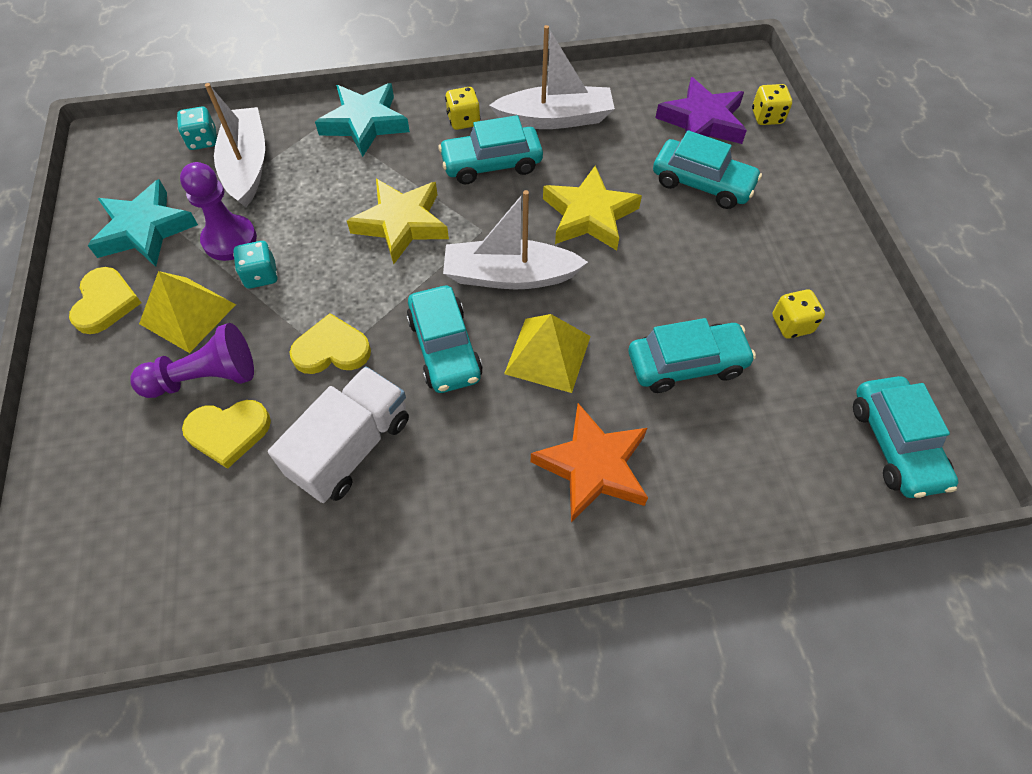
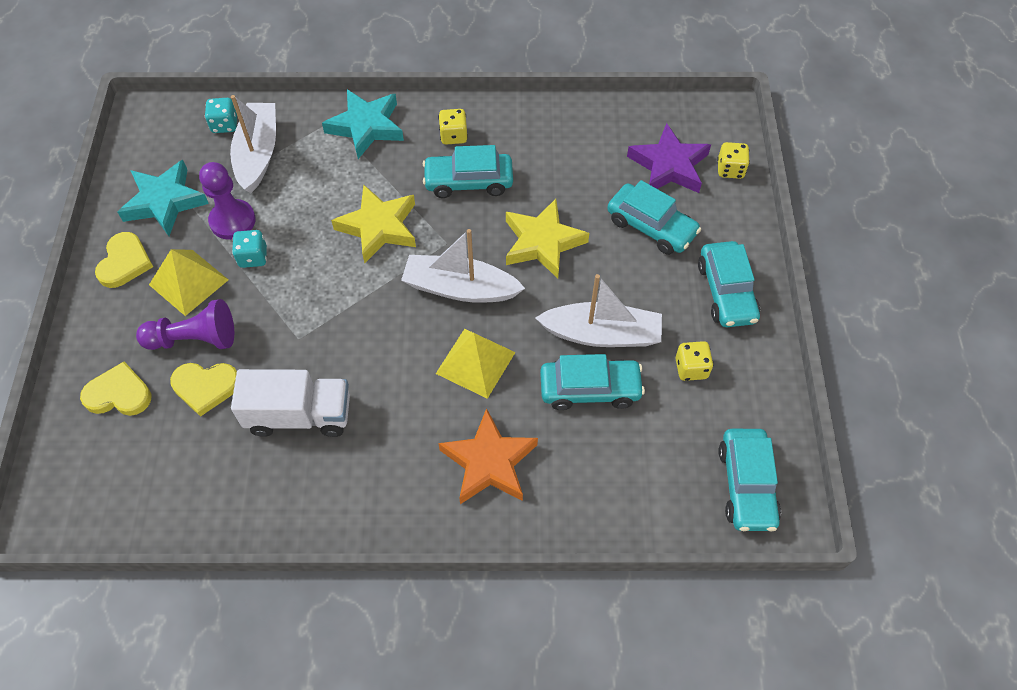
camera: 10 degrees right, 0 degrees up
white truck [268,366,409,503] -> white truck turned 45 degrees clockwise [231,369,350,437]
yellow heart [290,313,371,374] -> yellow heart moved to [80,362,152,416]
turquoise car [406,286,483,393] -> turquoise car moved to [698,241,760,327]
white boat [489,25,615,129] -> white boat moved to [535,274,662,347]

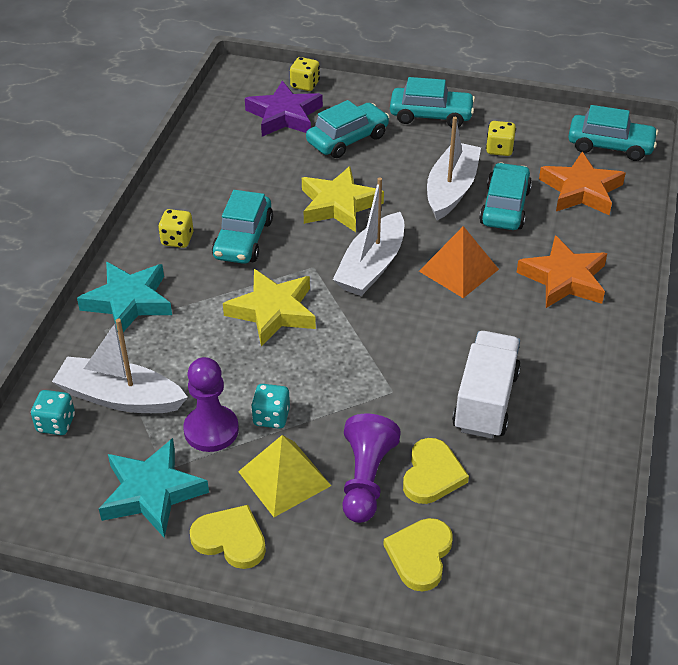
camera: 75 degrees left, 15 degrees down
yellow pyramid [436,329,516,399] -> orange pyramid [419,226,499,298]
none -> orange star [539,152,626,215]

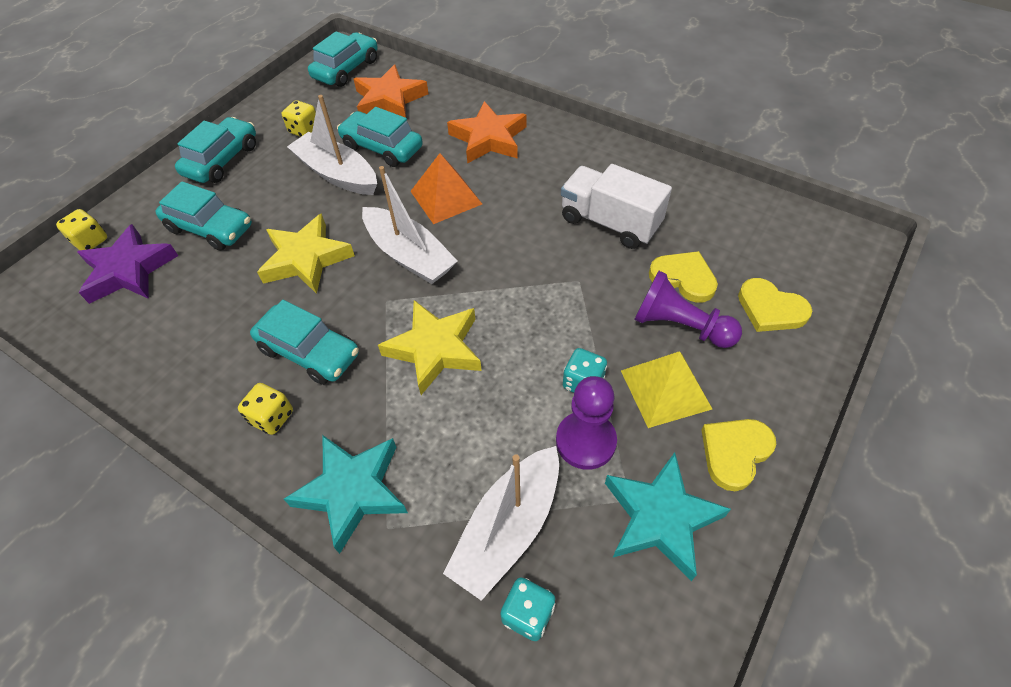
camera: 70 degrees left, 10 degrees up
turquoise car [306,100,390,158] -> turquoise car turned 135 degrees clockwise [156,181,252,251]

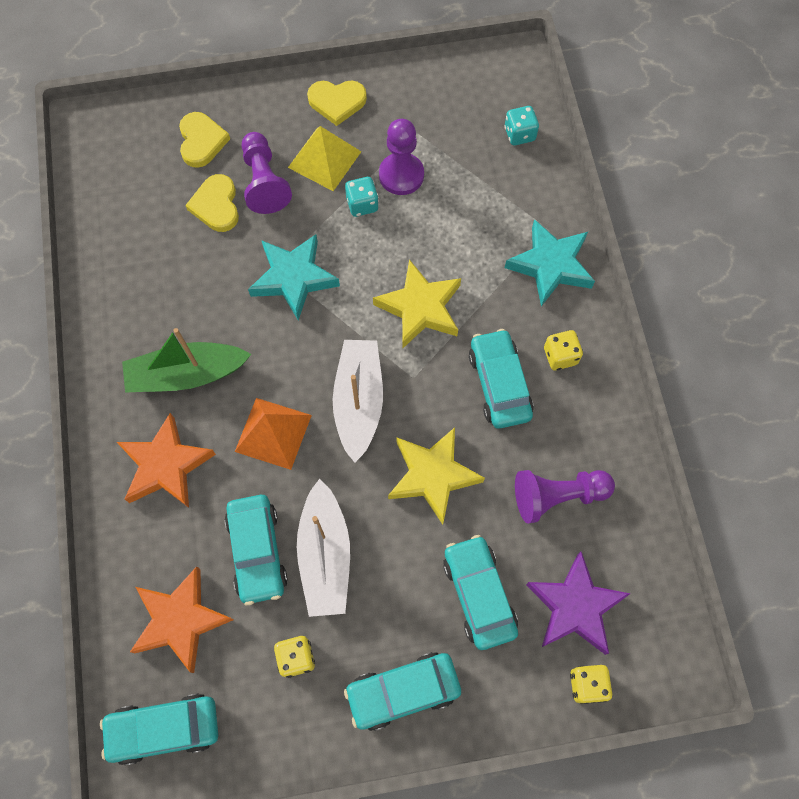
camera: 135 degrees left, 15 degrees up
white boat [443,446,559,601] -> none
white truck [561,164,672,249] -> none
turquoise star [605,452,731,581] -> turquoise star moved to [248,234,340,320]
none -> green boat [122,328,252,392]
none -> purple pawn [515,470,615,523]

